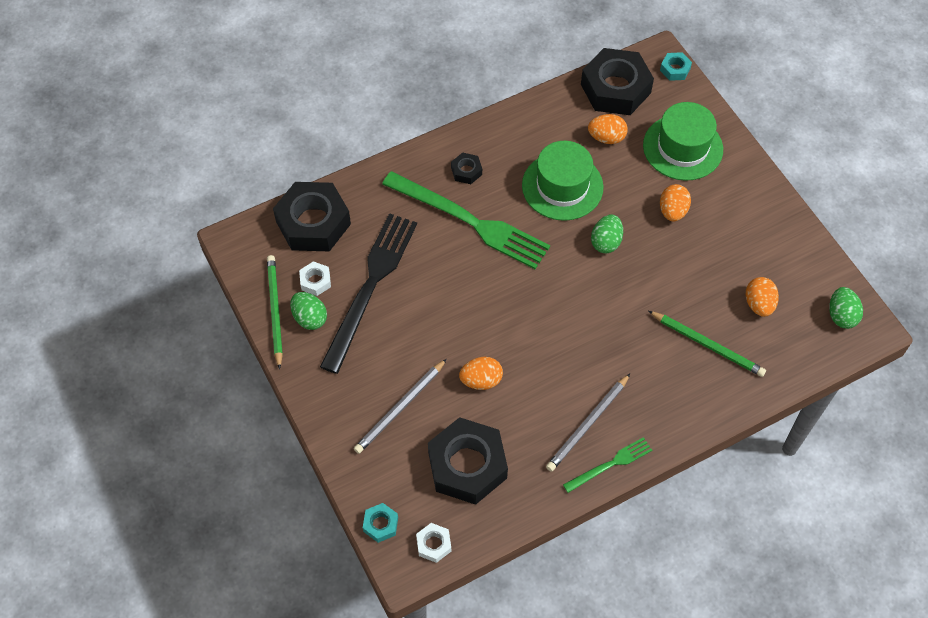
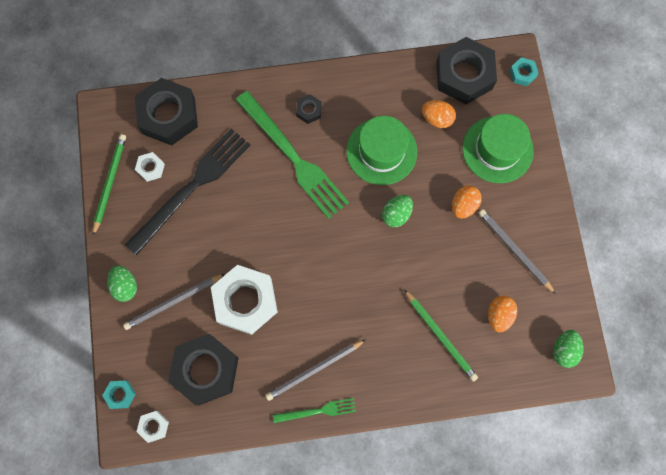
camera: 20 degrees right, 15 degrees up
green egg [290,292,327,330] -> green egg moved to [107,265,137,302]
orange egg [459,357,503,390] -> white nut [211,265,278,335]
none -> grey pencil [479,209,556,294]

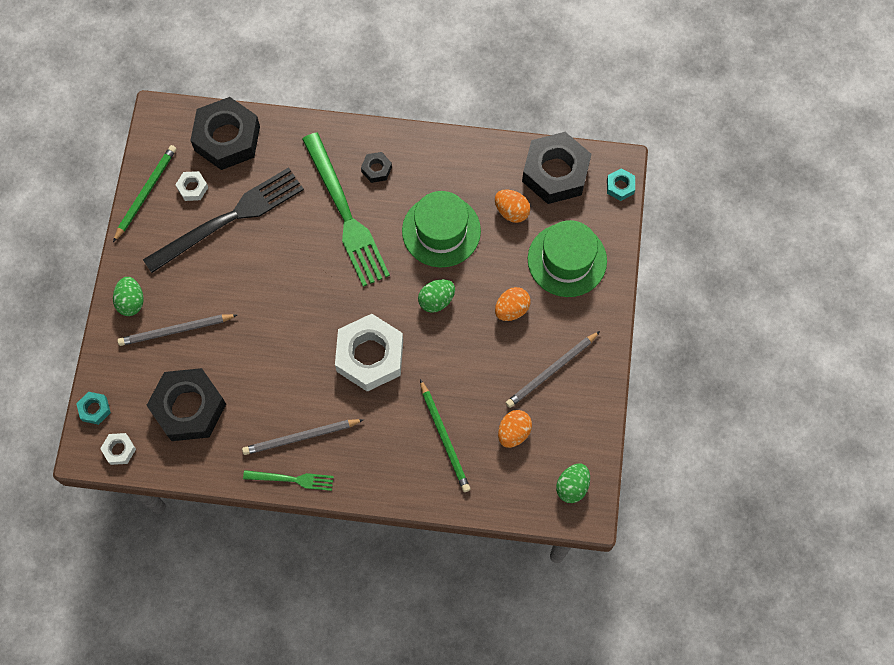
camera: 15 degrees right, 5 degrees down
white nut [211,265,278,335] -> white nut moved to [335,314,403,392]
grey pencil [479,209,556,294] -> grey pencil turned 105 degrees counterclockwise [506,331,600,408]

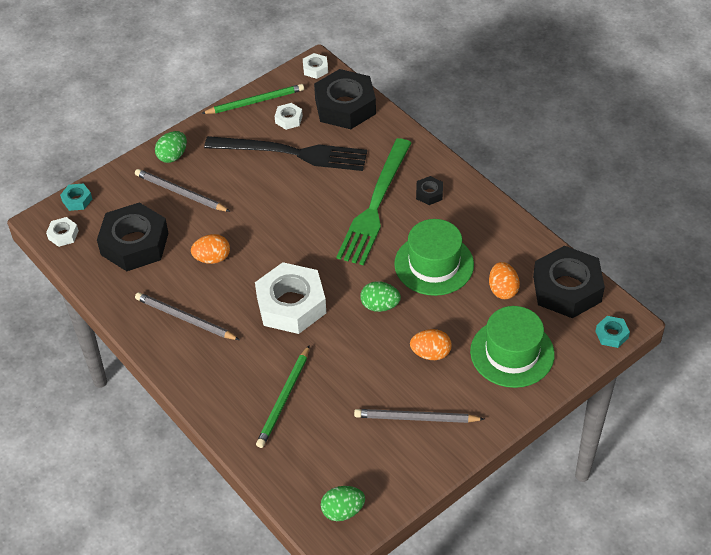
camera: 45 degrees right, 20 degrees down
green fork [243,470,334,491] -> none
orange egg [498,410,532,448] -> orange egg moved to [191,234,230,264]
none -> white nut [303,53,328,79]

